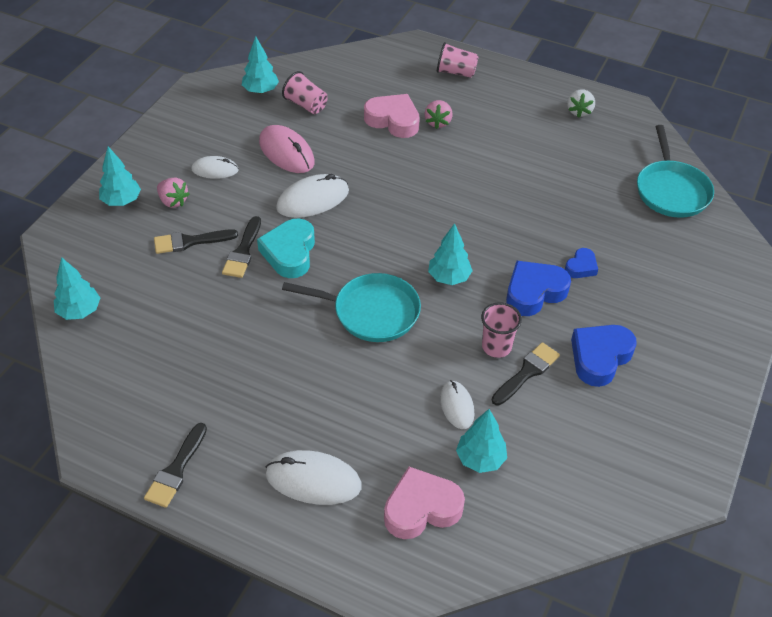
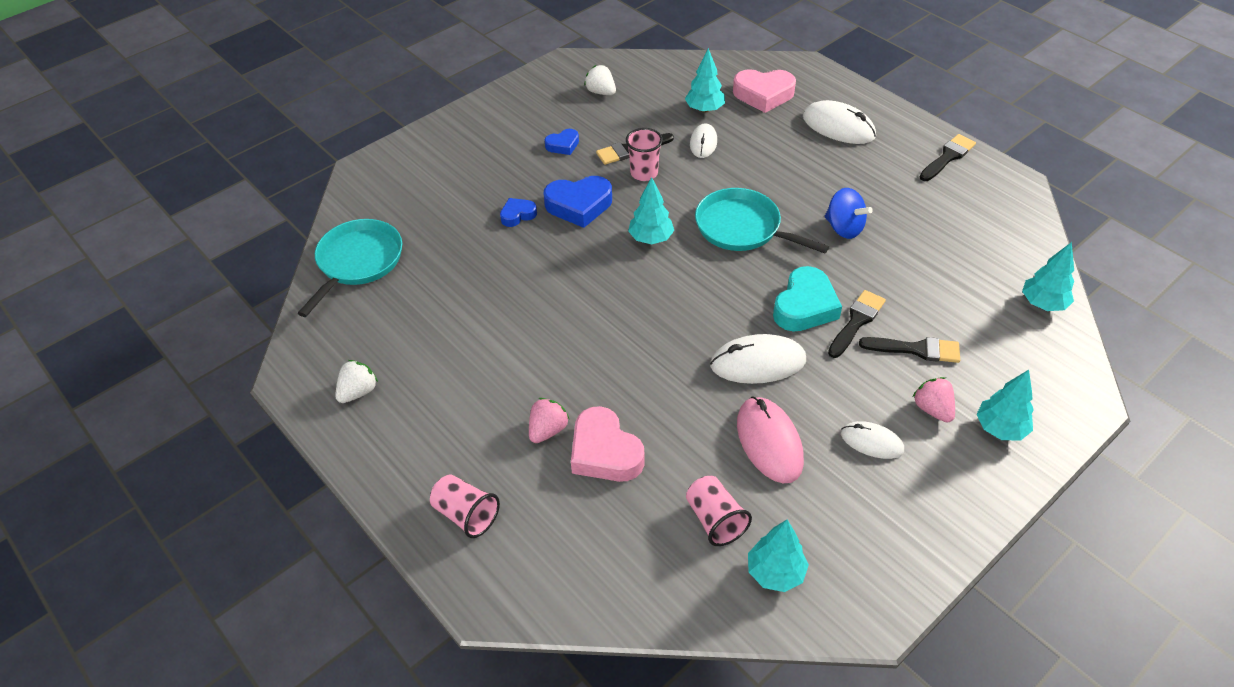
camera: 155 degrees left, 0 degrees up
blue heart [571,325,637,387] -> blue heart [545,129,579,155], size x0.55
none -> white strawberry [584,65,616,95]
none -> blue spinning top [825,188,873,239]

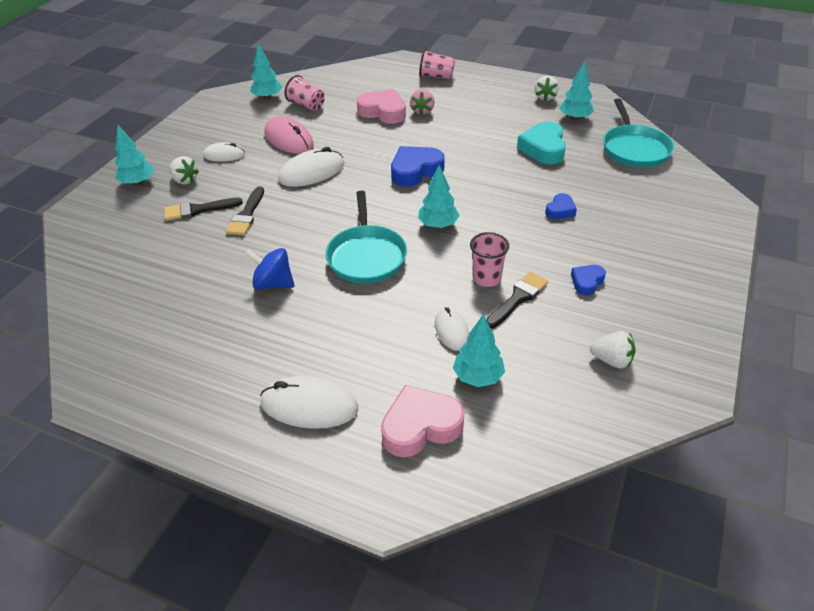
camera: 155 degrees right, 5 degrees down
blue heart [544,176,612,228] -> blue heart moved to [391,146,445,187]
turquoise pan [695,188,829,253] -> turquoise pan turned 75 degrees clockwise [325,191,407,284]
turquoise heart [773,266,842,332] -> turquoise heart moved to [517,121,566,164]
pink strawberry [913,377,955,422] -> white strawberry [169,156,199,184]
black brush [919,134,976,181] -> none
turquoise tree [1022,242,1074,311] -> turquoise tree moved to [559,61,594,120]

